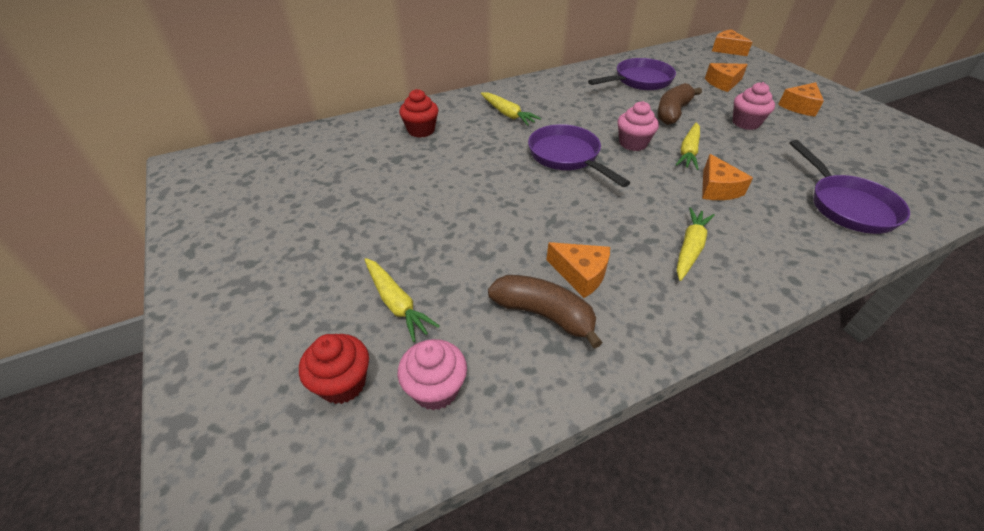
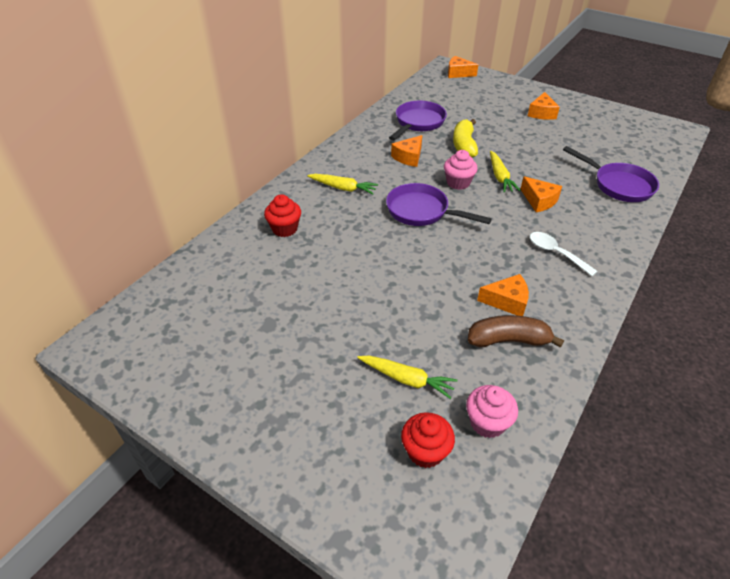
camera: 30 degrees left, 0 degrees up
brown banana [657,83,702,125] -> yellow banana [453,119,478,157]
yellow carrot [677,208,715,281] -> white spoon [530,232,598,276]
orange cheese [705,63,748,92] -> orange cheese moved to [391,135,422,167]
pink cupcake [733,82,775,130] -> none

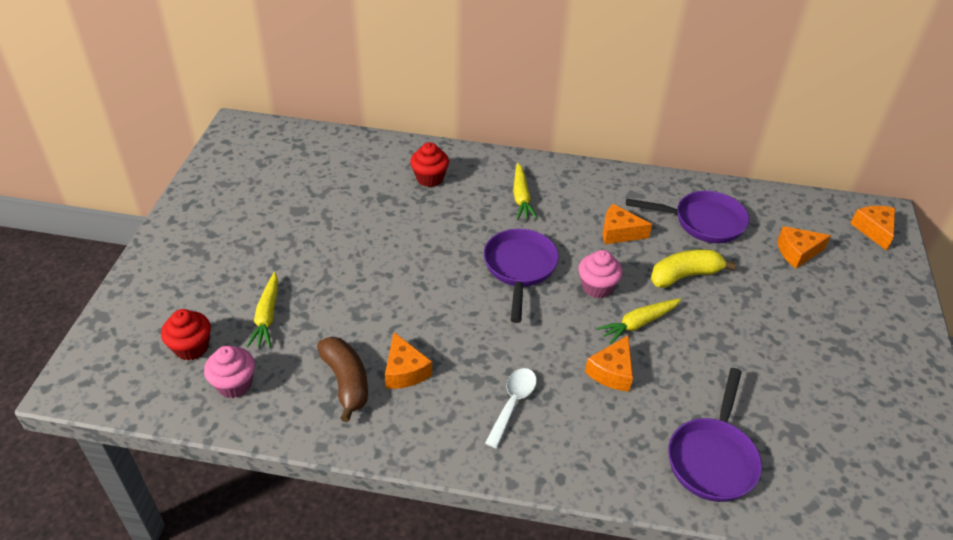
camera: 65 degrees right, 0 degrees up
orange cheese [528,92,560,120] -> orange cheese moved to [777,226,831,269]

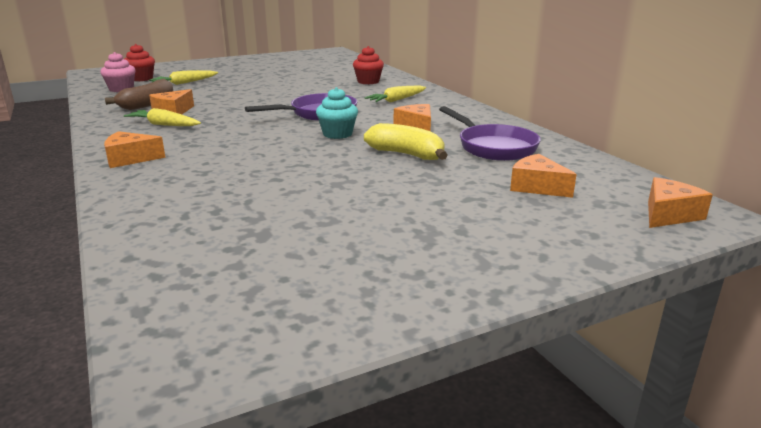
camera: 55 degrees right, 20 degrees down
white spoon [485,368,537,448] -> none
pink cupcake [578,250,623,298] -> turquoise cupcake [316,87,358,139]
orange cheese [585,335,633,391] -> orange cheese moved to [104,131,166,168]
yellow carrot [597,298,681,344] -> yellow carrot moved to [124,108,201,126]
purple pan [668,368,762,502] -> none

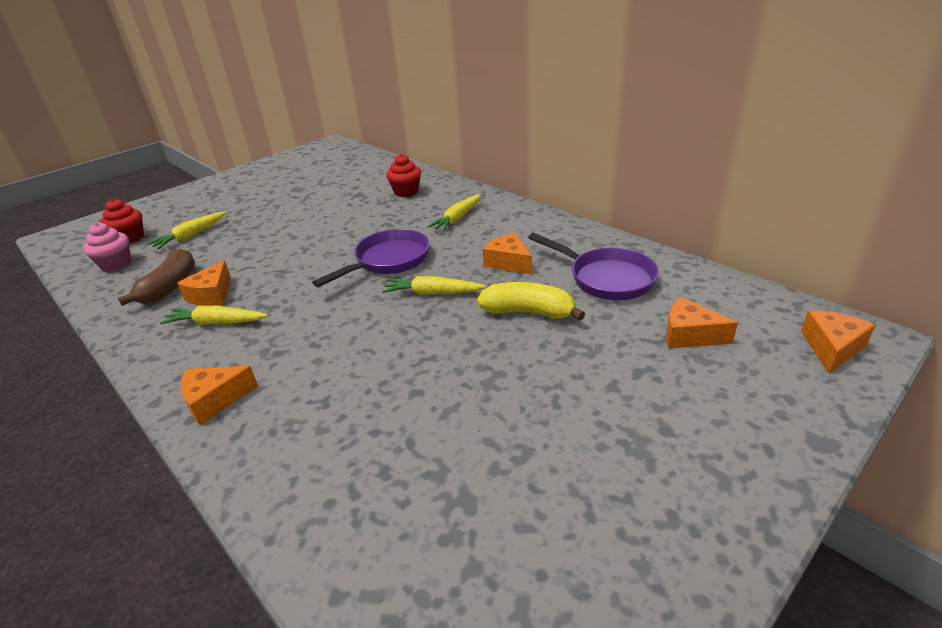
camera: 15 degrees left, 10 degrees up
turquoise cupcake [316,87,358,139] -> yellow carrot [382,276,486,295]

